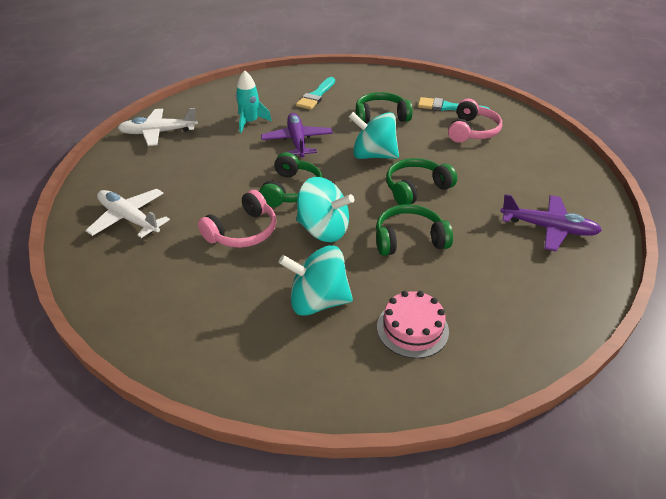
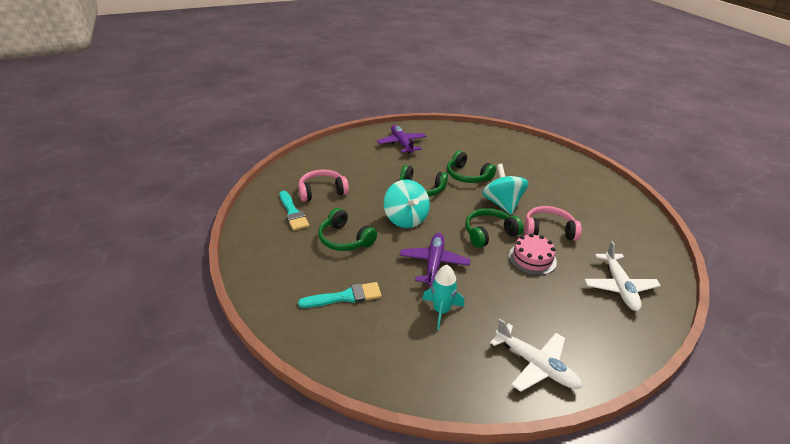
camera: 130 degrees left, 5 degrees down
purple plane [261,113,333,158] -> purple plane turned 150 degrees clockwise [400,233,470,287]
turquoise spinning top [278,245,353,316] -> none
pink cake [377,291,449,358] -> pink cake moved to [509,233,557,275]

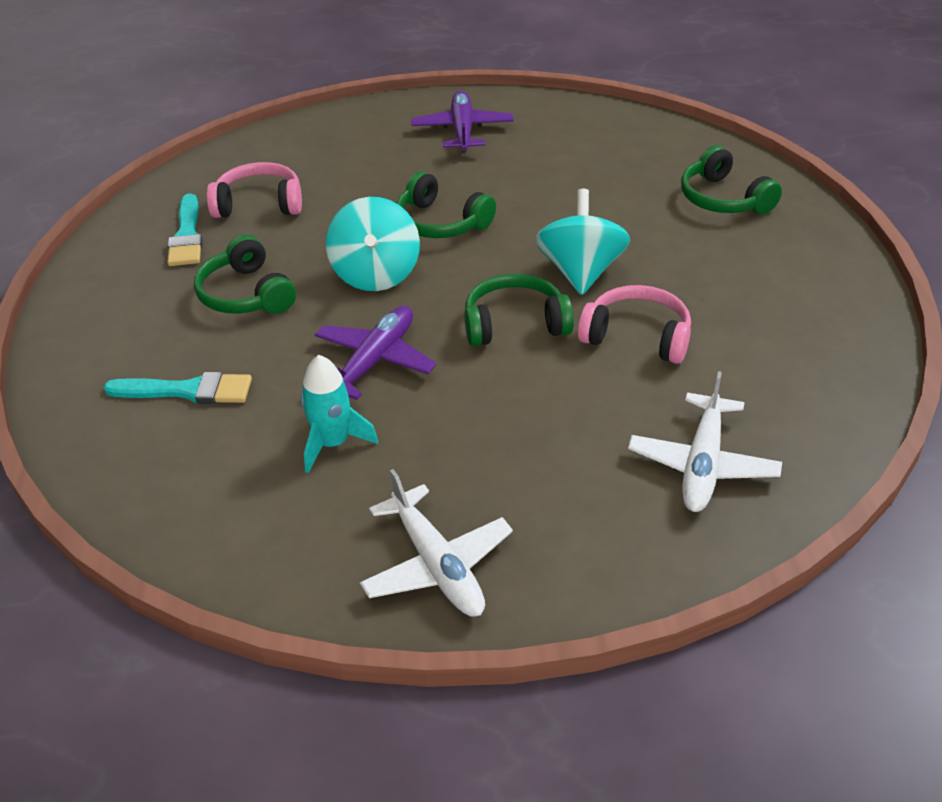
camera: 20 degrees right, 5 degrees up
green headphones [447,151,496,183] -> green headphones moved to [681,146,782,214]
pink cake [509,233,557,275] -> none

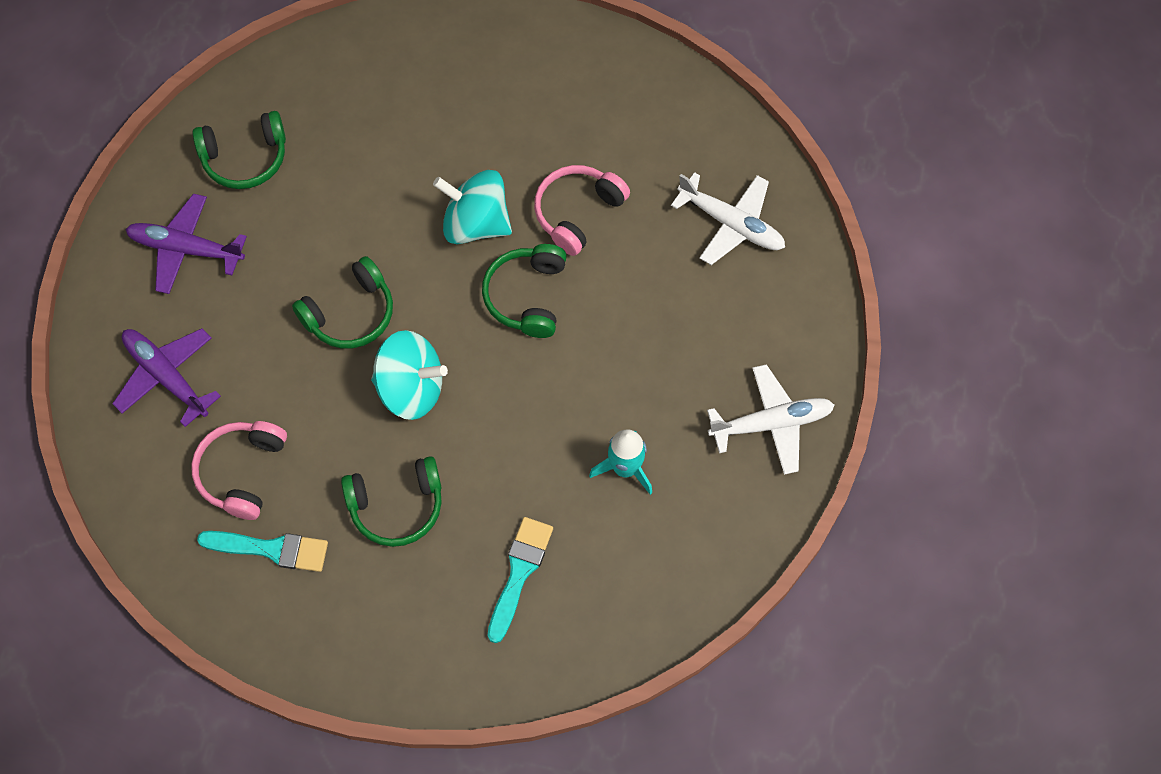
camera: 75 degrees left, 25 degrees up
purple plane [314,306,437,400] -> purple plane moved to [112,329,221,427]
green headphones [681,146,782,214] -> green headphones moved to [192,111,286,189]

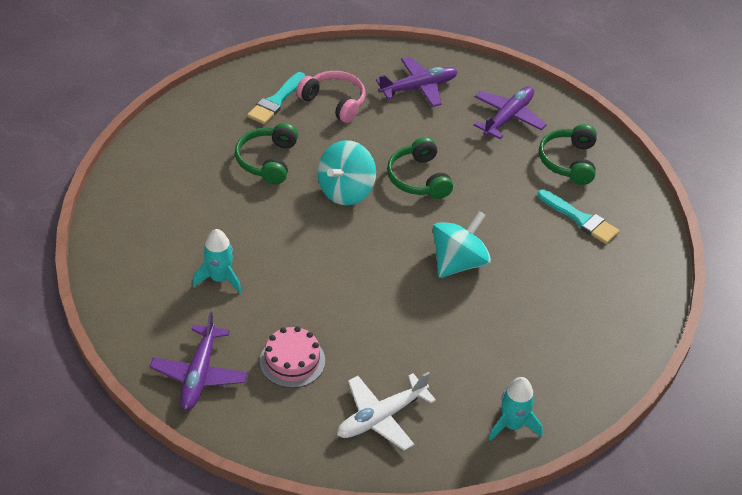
camera: 110 degrees right, 20 degrees down
green headphones [482,244,567,338] -> none
turquoise brush [487,517,553,643] -> turquoise brush moved to [537,189,619,244]
pink headphones [534,165,630,256] -> none
white plane [707,364,835,475] -> purple plane [150,312,247,411]
none -> pink cake [260,326,325,388]
none -> turquoise rocket [488,377,543,441]

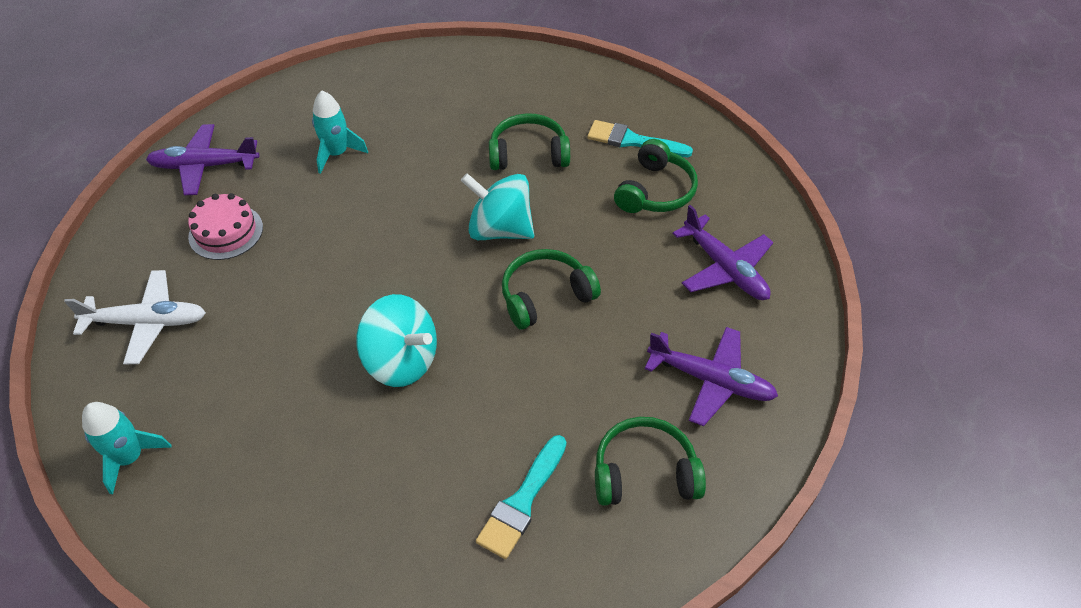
camera: 80 degrees right, 5 degrees up
pink headphones [296,71,365,123] -> green headphones [614,139,698,213]
white plane [337,372,436,451] -> white plane turned 135 degrees clockwise [64,270,206,365]

